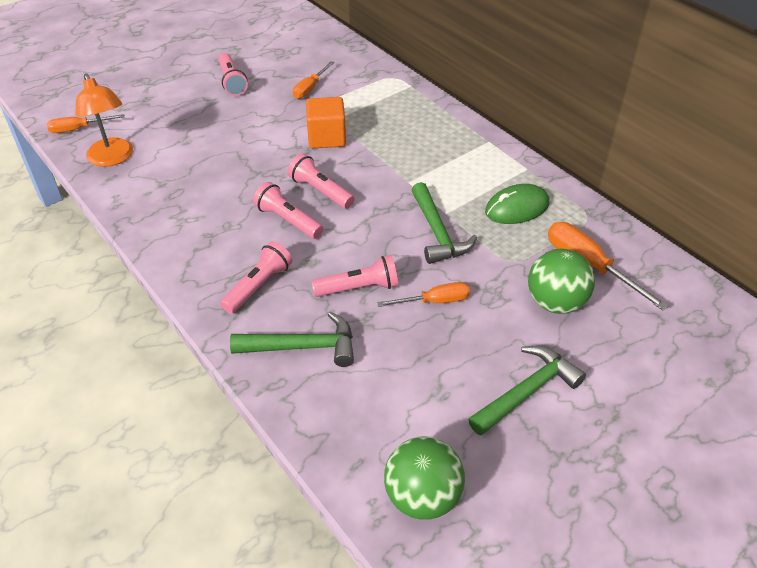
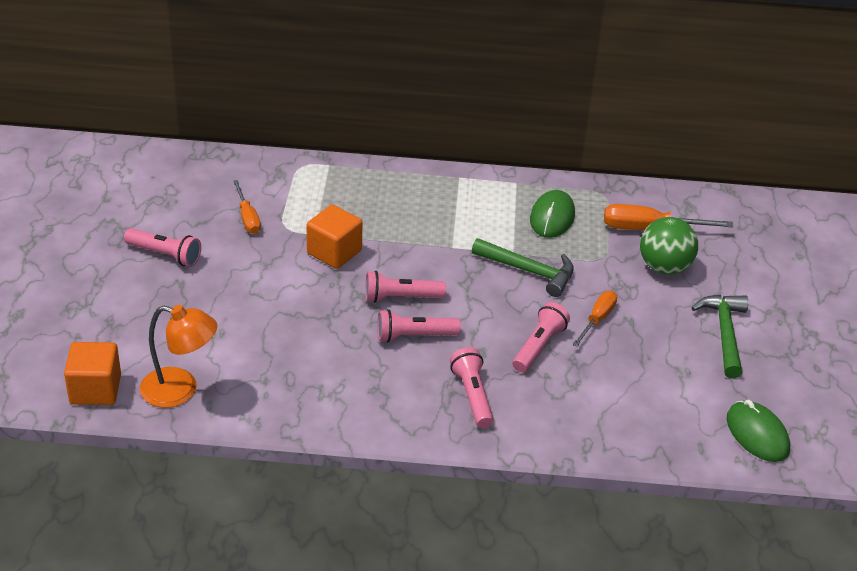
camera: 50 degrees left, 5 degrees down
orange screwdriver [47,114,125,133] -> orange cube [64,342,121,405]
green hammer [230,312,354,367] -> none
green ball [384,436,465,520] -> green mouse [727,400,790,462]

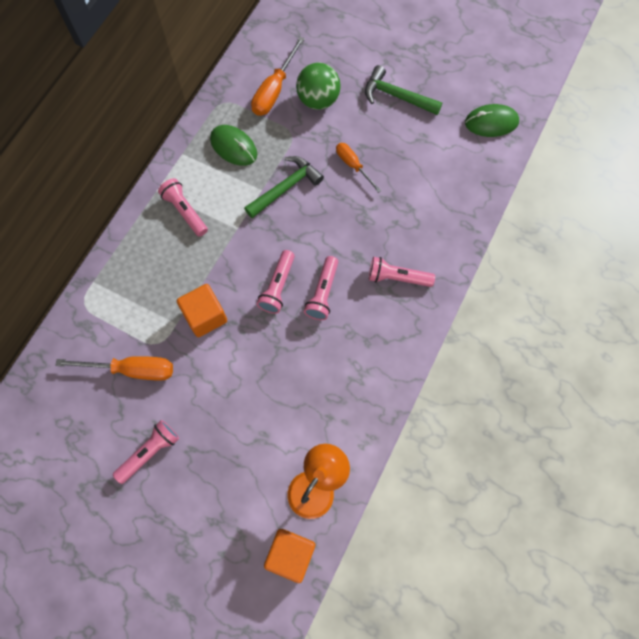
camera: 65 degrees left, 30 degrees up
orange screwdriver [233,180,261,234] -> orange screwdriver [55,356,173,381], size x1.57
pink flashlight [513,302,570,372] -> pink flashlight moved to [158,178,208,237]

